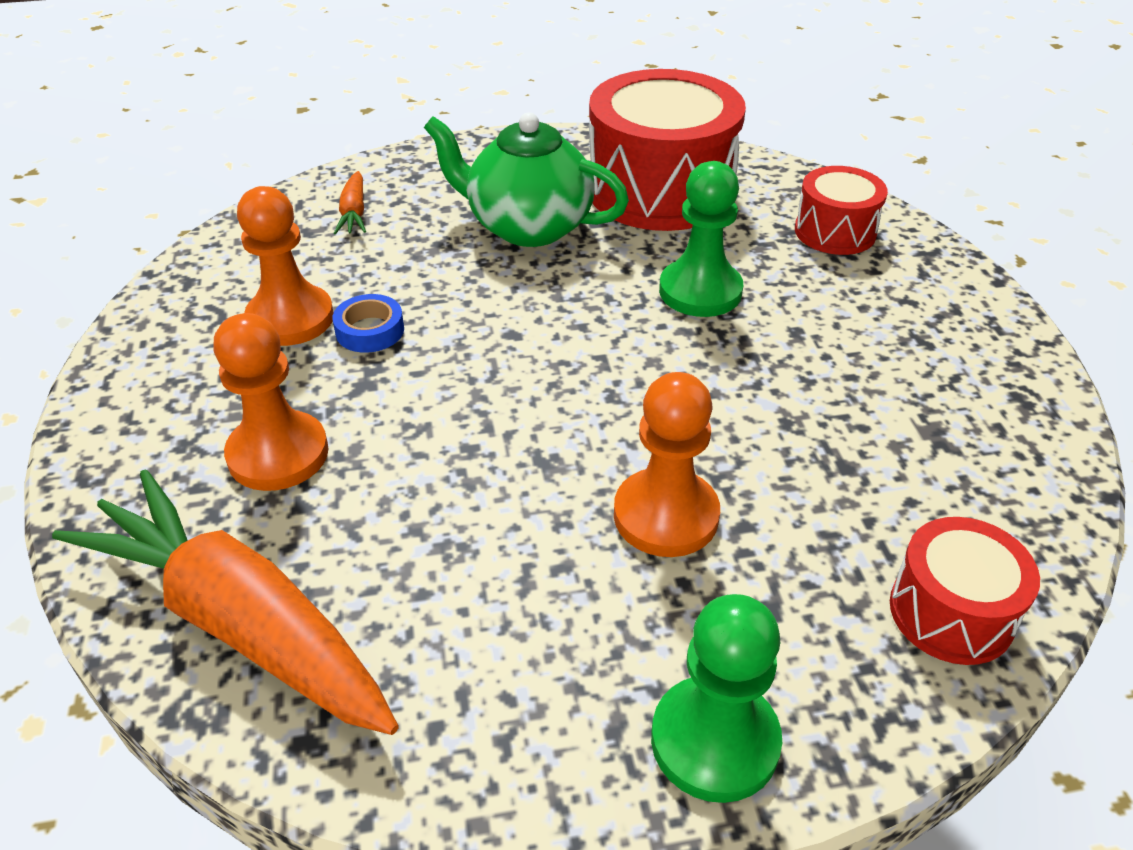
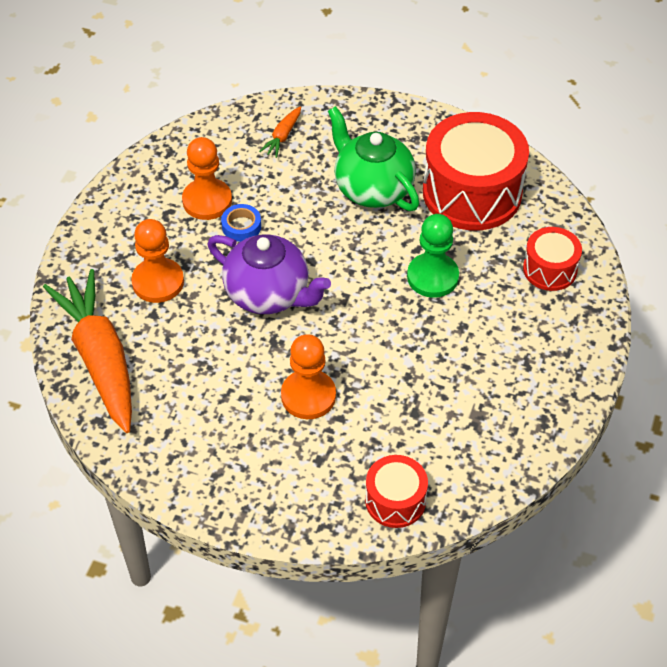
camera: 30 degrees right, 10 degrees up
green pawn [651,594,782,803] -> none
none -> purple teapot [208,234,331,314]

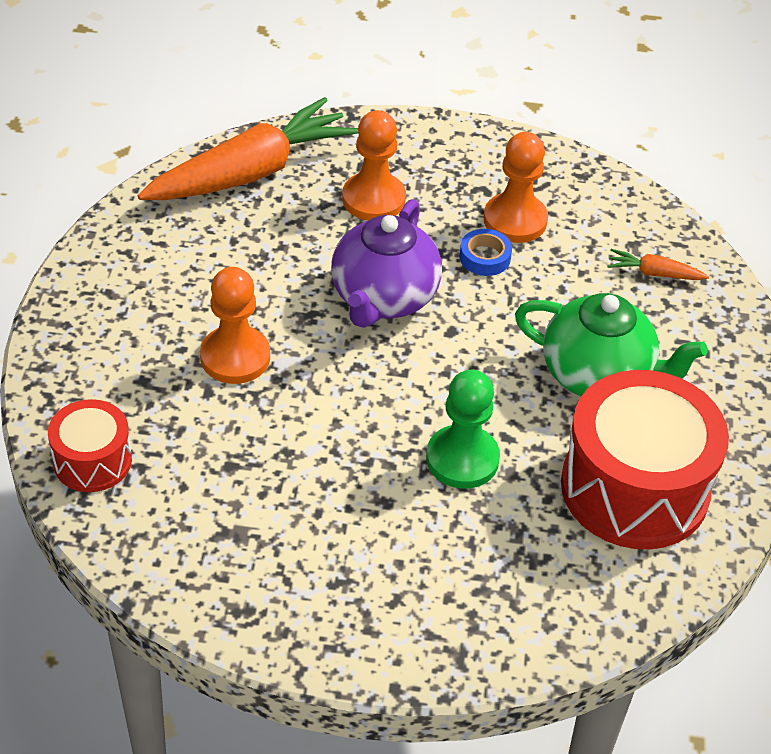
camera: 75 degrees right, 5 degrees down
green teapot [328,106,419,211] -> green teapot turned 75 degrees clockwise [515,293,708,396]
red drum [523,227,582,291] -> none

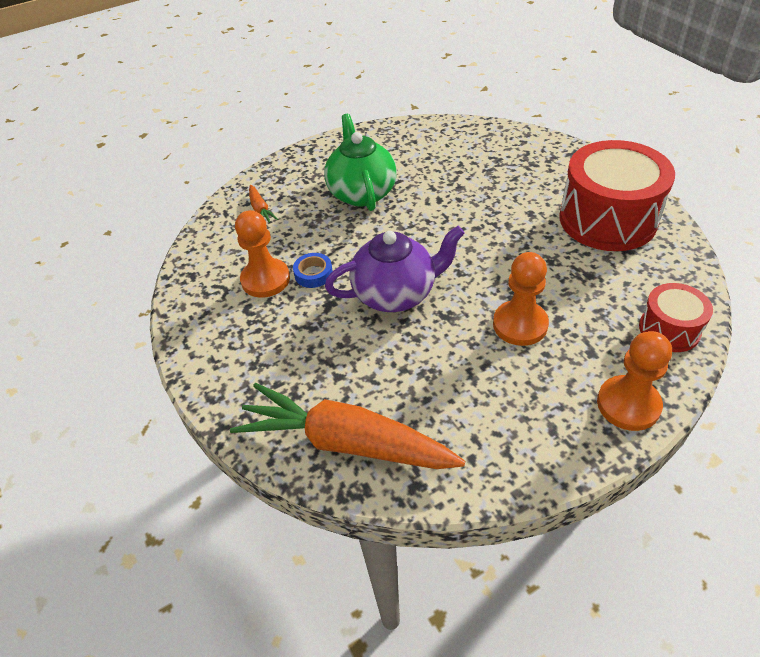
camera: 120 degrees left, 0 degrees up
orange pawn [342,110,406,221] -> orange pawn moved to [597,331,672,431]
green pawn [426,370,500,489] -> none
red drum [561,370,729,549] -> red drum moved to [559,140,675,251]

